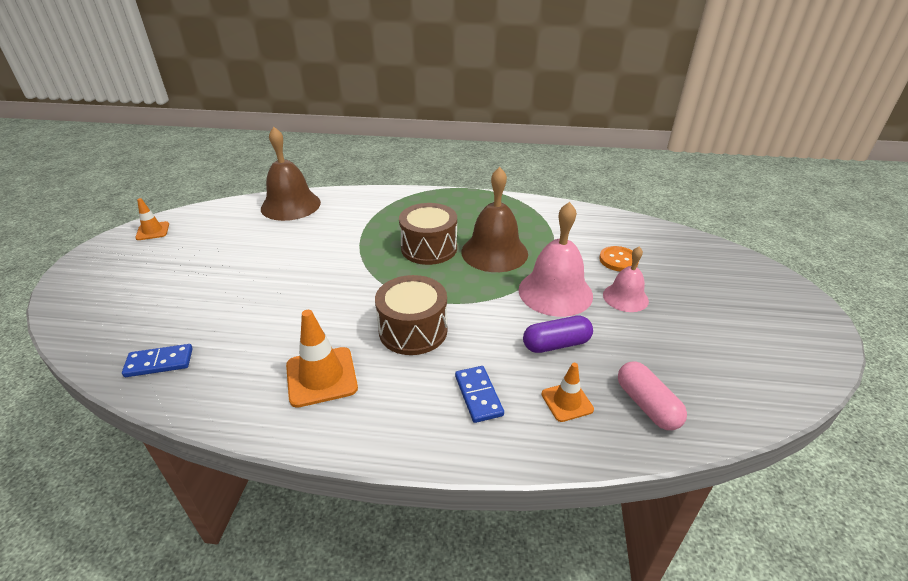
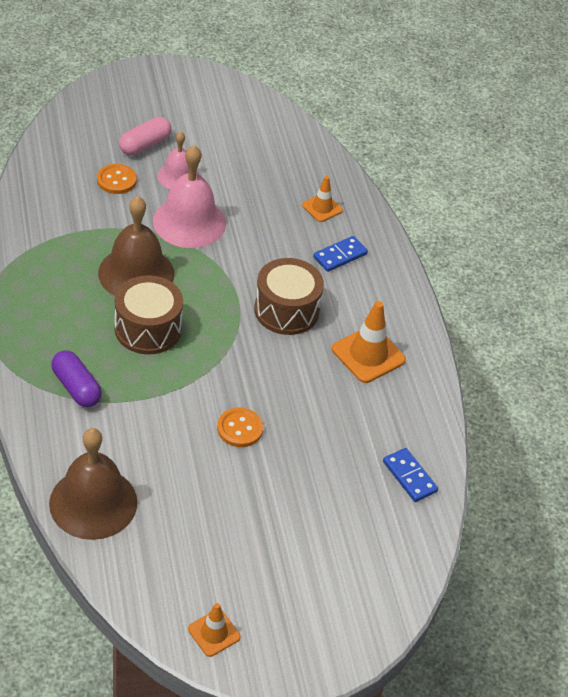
camera: 115 degrees left, 10 degrees up
purple capsule [523,316,593,353] -> purple capsule moved to [51,350,102,407]
pink capsule [618,361,687,430] -> pink capsule moved to [119,117,172,156]
none -> orange button [217,408,263,447]

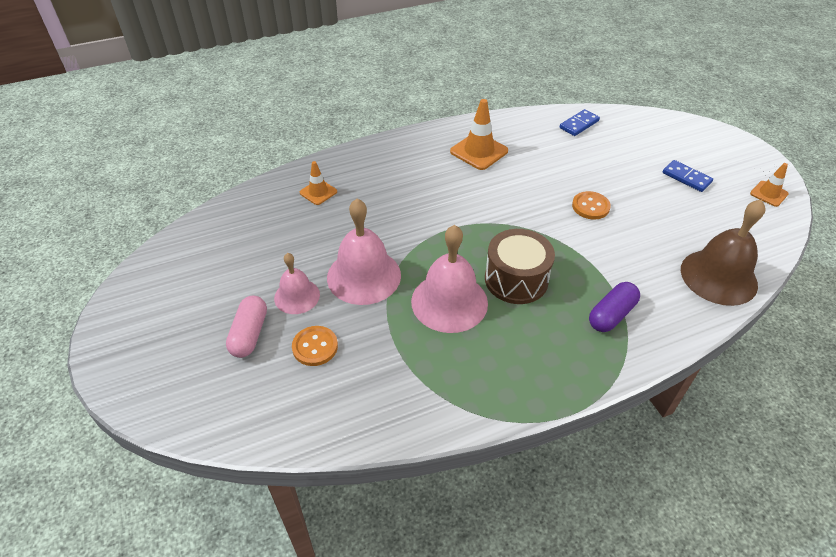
camera: 95 degrees left, 0 degrees up
brown bell [98,196,175,296] -> pink bell [411,225,488,333]
pink capsule [119,117,172,156] -> pink capsule turned 60 degrees clockwise [226,296,267,358]
brown drum [254,258,324,335] -> none
blue domino [313,236,368,272] -> blue domino moved to [663,160,713,192]

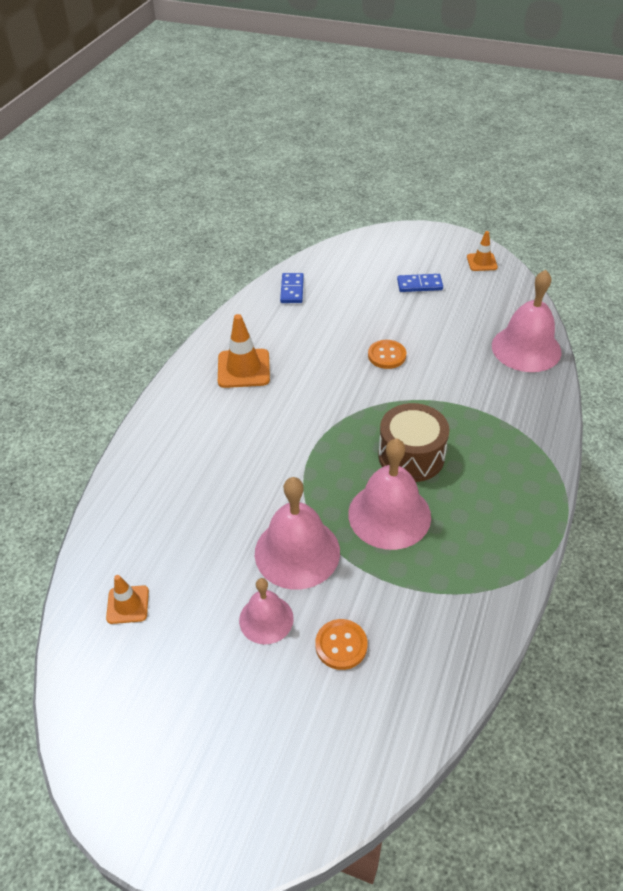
camera: 45 degrees left, 0 degrees up
pink capsule [226,296,267,358] -> none
orange traffic cone [300,161,337,205] -> orange traffic cone moved to [106,575,149,624]
purple capsule [589,282,640,332] -> none
brown bell [681,200,766,306] -> pink bell [492,270,562,372]

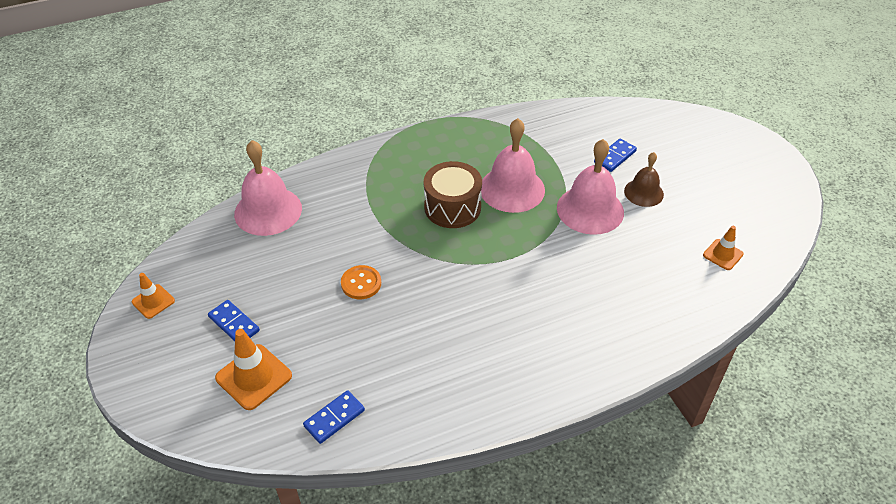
camera: 135 degrees left, 0 degrees up
orange traffic cone [218,314,270,388] -> orange traffic cone moved to [215,329,292,410]
pink bell [239,578,294,644] -> brown bell [624,152,664,207]
orange button [315,619,368,670] -> blue domino [594,139,637,172]

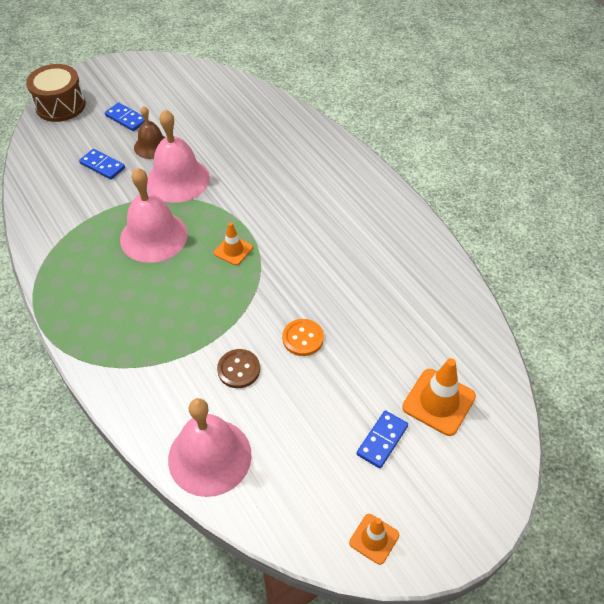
camera: 100 degrees left, 5 degrees up
blue domino [303,390,365,444] -> blue domino moved to [105,102,145,131]
brown drum [424,161,482,228] -> brown drum moved to [26,64,86,122]
orange traffic cone [703,226,744,270] -> orange traffic cone moved to [214,222,253,265]
none -> brown button [217,349,260,388]

